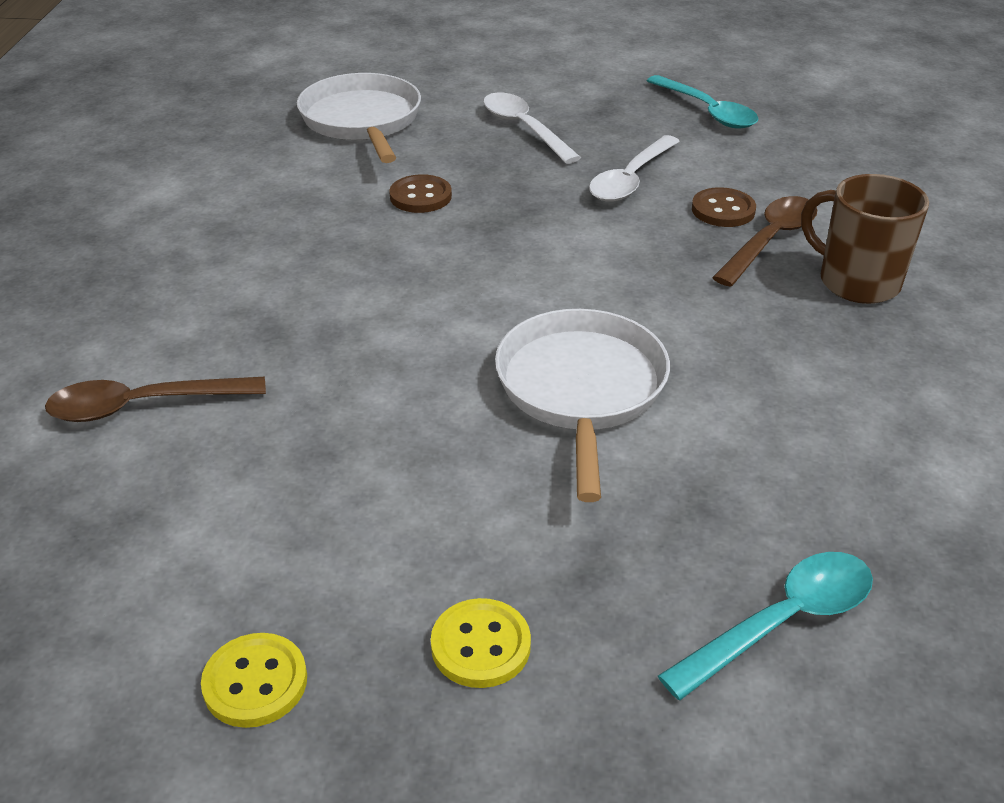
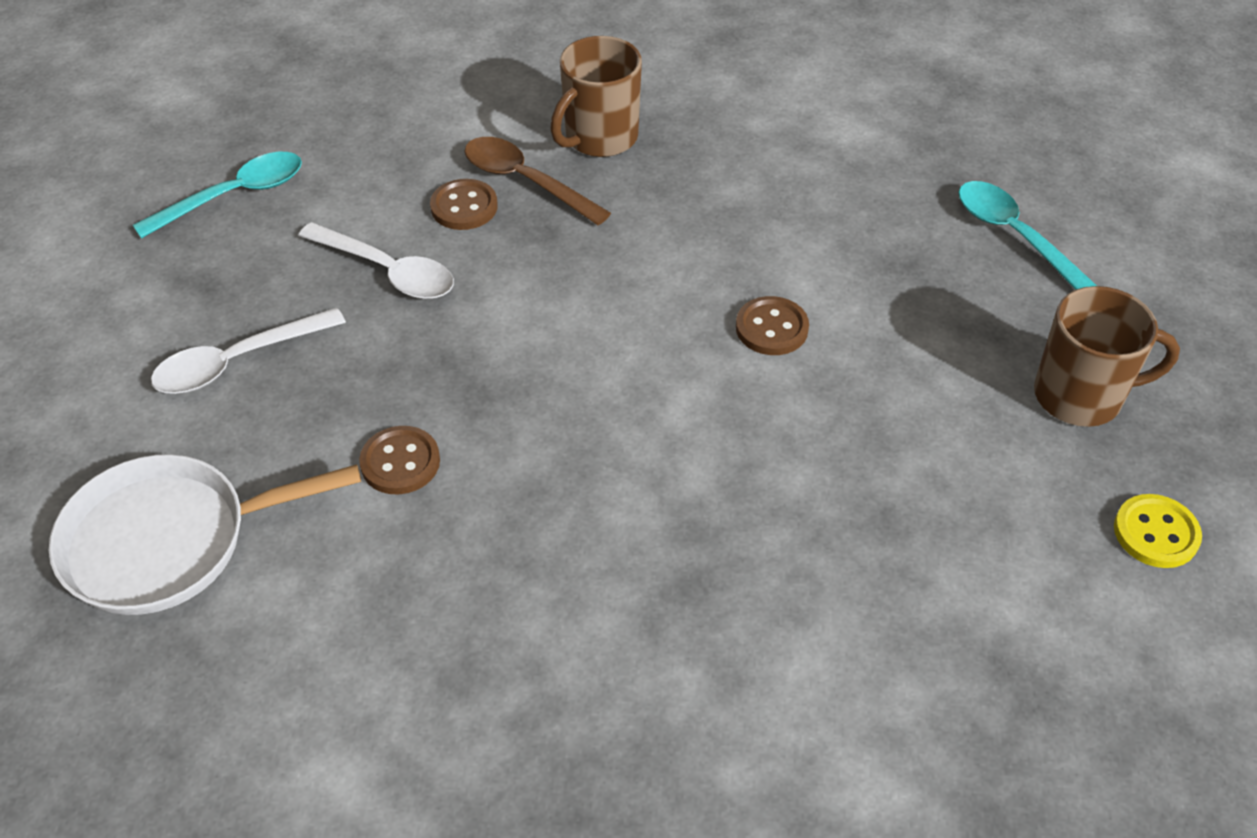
camera: 90 degrees left, 10 degrees up
brown spoon [45,377,266,422] -> none
yellow button [431,598,531,688] -> brown mug [1034,286,1180,427]
white pan [495,309,670,502] -> brown button [736,296,809,355]

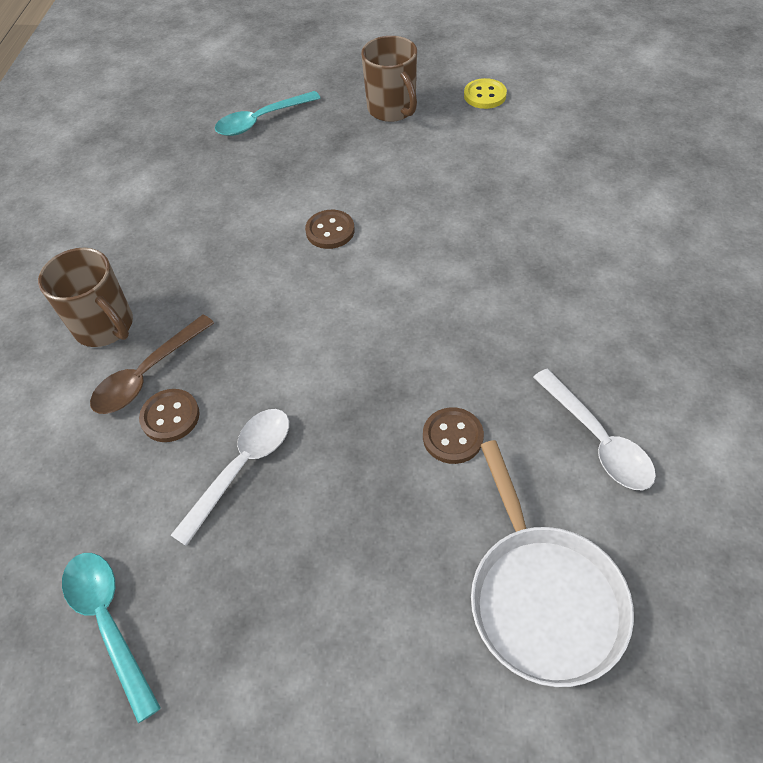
camera: 85 degrees left, 5 degrees up
white spoon [151,307,346,394] -> white spoon moved to [533,369,656,490]
brown mug [1034,286,1180,427] -> brown mug turned 150 degrees clockwise [361,36,417,122]

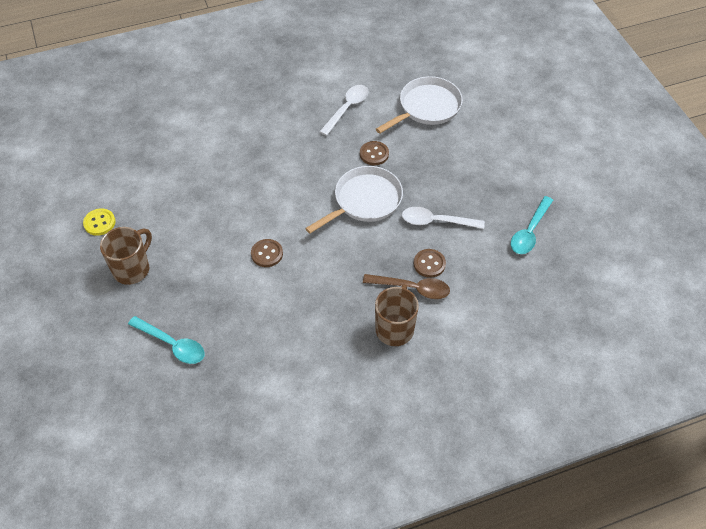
camera: 120 degrees left, 0 degrees up
none -> white pan [305,166,403,233]

